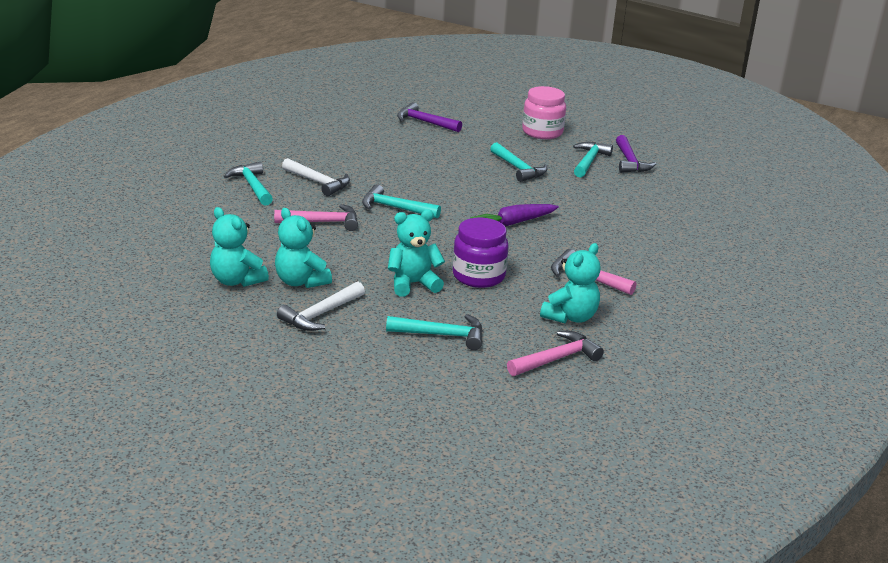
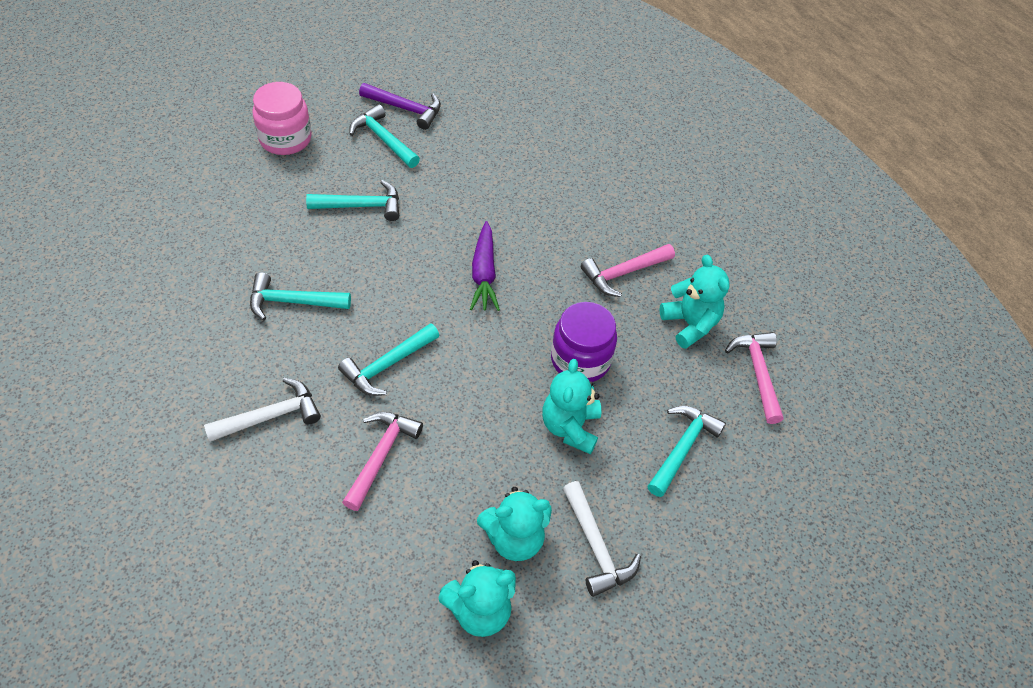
camera: 65 degrees left, 25 degrees up
turquoise hammer [224,162,273,206] -> turquoise hammer moved to [250,272,351,321]
purple hammer [397,102,462,132] -> none

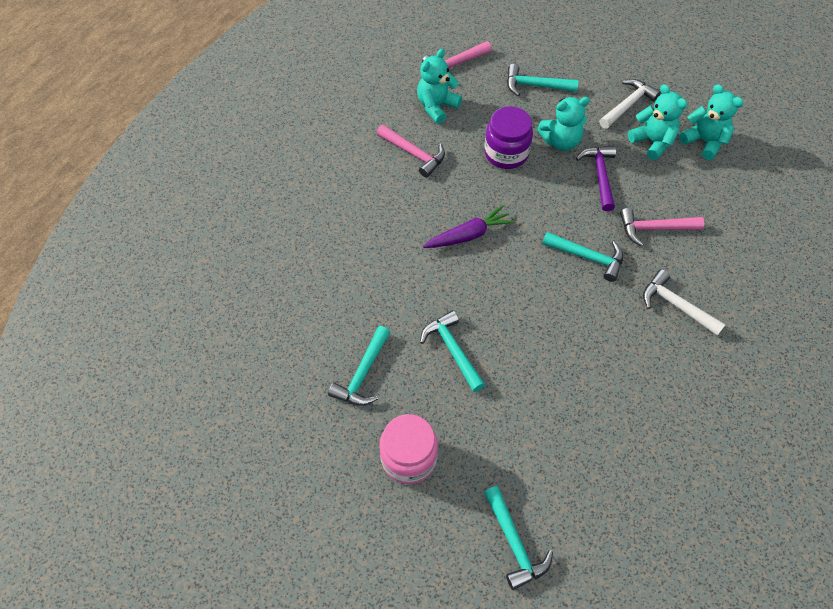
camera: 110 degrees left, 5 degrees up
turquoise hammer [250,272,351,321] -> turquoise hammer moved to [484,486,553,590]
purple hammer [359,83,441,130] -> purple hammer moved to [576,145,616,211]

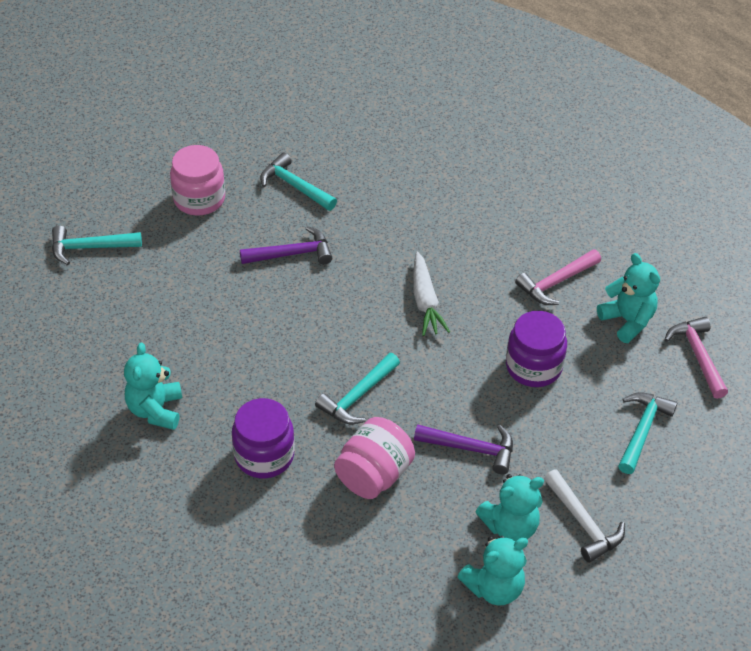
camera: 105 degrees right, 10 degrees down
turquoise hammer [420,310,485,392] -> purple hammer [240,226,332,264]
purple carrot [423,205,514,248] -> white carrot [413,251,450,336]
turquoise teddy bear [537,97,590,151] -> turquoise teddy bear moved to [124,343,182,430]
pink hammer [620,208,704,246] -> pink jar [334,417,415,499]
white hammer [643,269,726,336] -> purple jar [232,398,295,478]

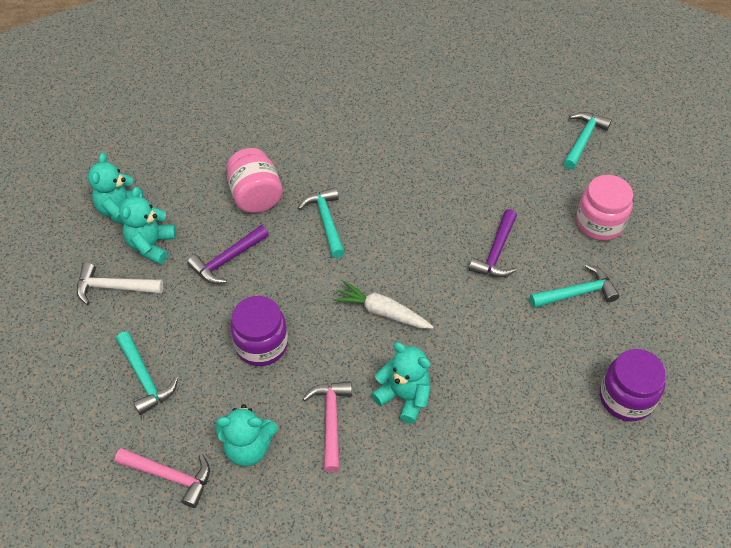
camera: 125 degrees right, 5 degrees up
turquoise teddy bear [124,343,182,430] -> turquoise teddy bear moved to [372,342,431,424]
purple jar [232,398,295,478] -> purple jar moved to [600,349,667,421]

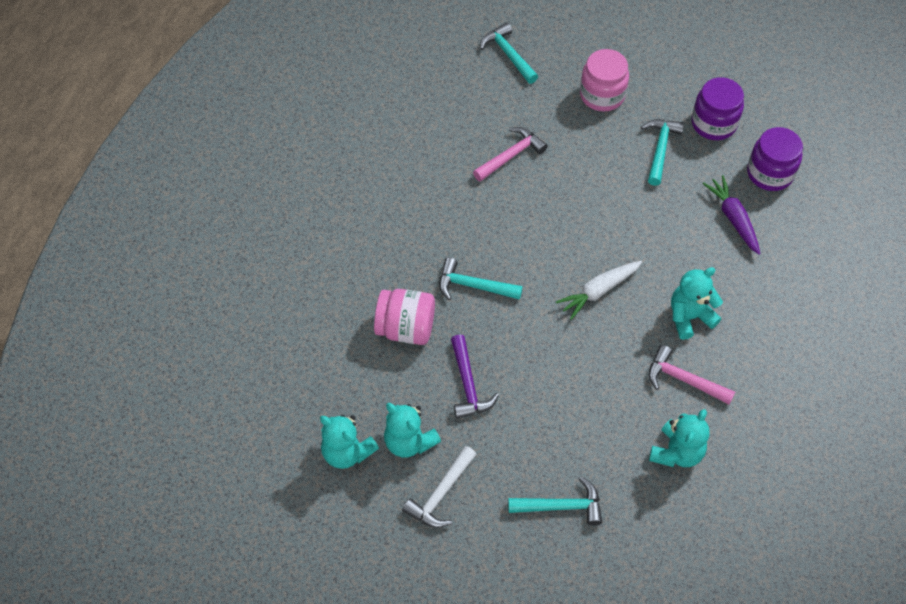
camera: 60 degrees left, 5 degrees up
pink hammer [115,448,210,508] -> pink hammer moved to [473,127,548,182]
purple jar [230,296,288,366] -> purple jar moved to [691,77,744,140]
purple hammer [469,209,517,278] -> none
none -> purple carrot [702,175,760,255]

